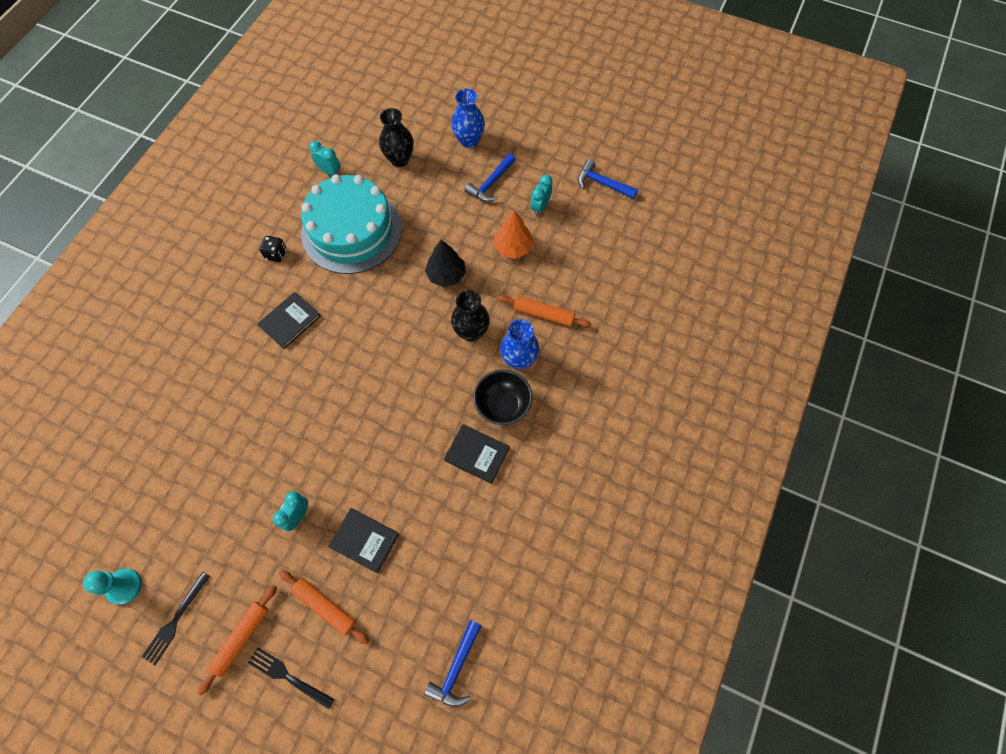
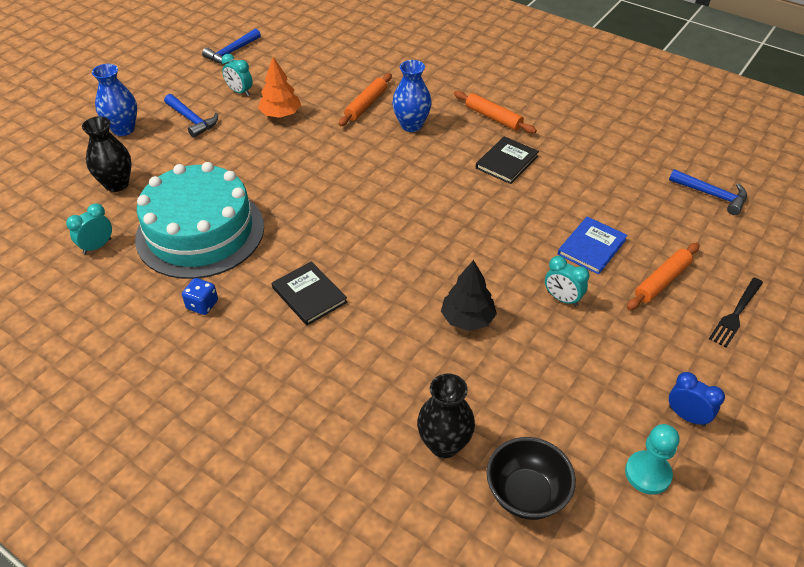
camera: 80 degrees left, 20 degrees down
black fork [142,572,210,665] -> blue clock [669,372,725,427]
orange rolling pin [198,585,277,695] -> orange rolling pin moved to [454,91,537,134]
black dice [259,236,287,262] -> blue dice [182,278,218,315]
black book [328,508,399,573] -> blue book [558,217,628,275]
black tree [425,240,466,287] -> black tree moved to [441,260,497,331]
black vase [451,290,490,342] -> black vase moved to [417,374,475,458]
black bowl [473,370,532,425] -> black bowl moved to [486,437,576,520]

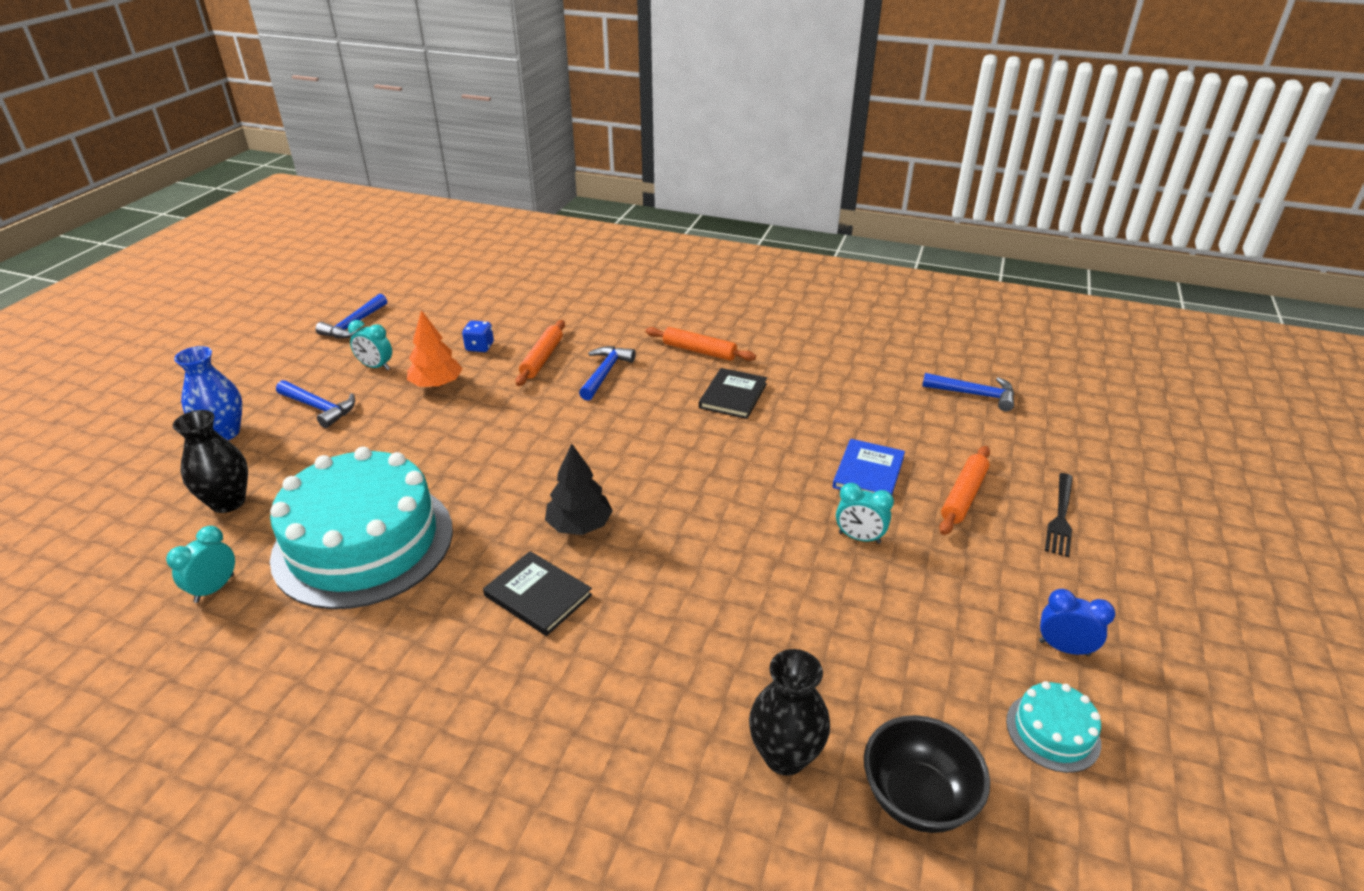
camera: 15 degrees left, 10 degrees down
blue dice [182,278,218,315] -> blue dice moved to [462,321,494,352]
blue vase [392,60,432,132] -> blue hammer [579,346,636,401]
black tree [441,260,497,331] -> black tree moved to [545,444,613,535]
turquoise pawn [625,424,679,495] -> turquoise cake [1006,681,1101,773]

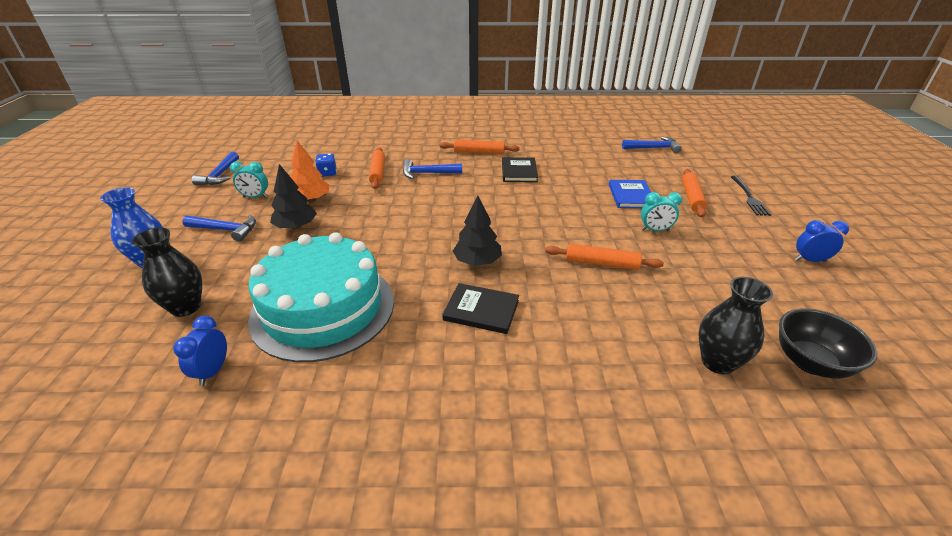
camera: 20 degrees left, 0 degrees up
turquoise clock [166,526,235,603] -> blue clock [173,316,227,386]
blue hammer [579,346,636,401] -> blue hammer turned 90 degrees counterclockwise [403,159,462,179]
turquoise cake [1006,681,1101,773] -> none
none -> black tree [270,164,317,230]
none -> orange rolling pin [545,244,664,270]

